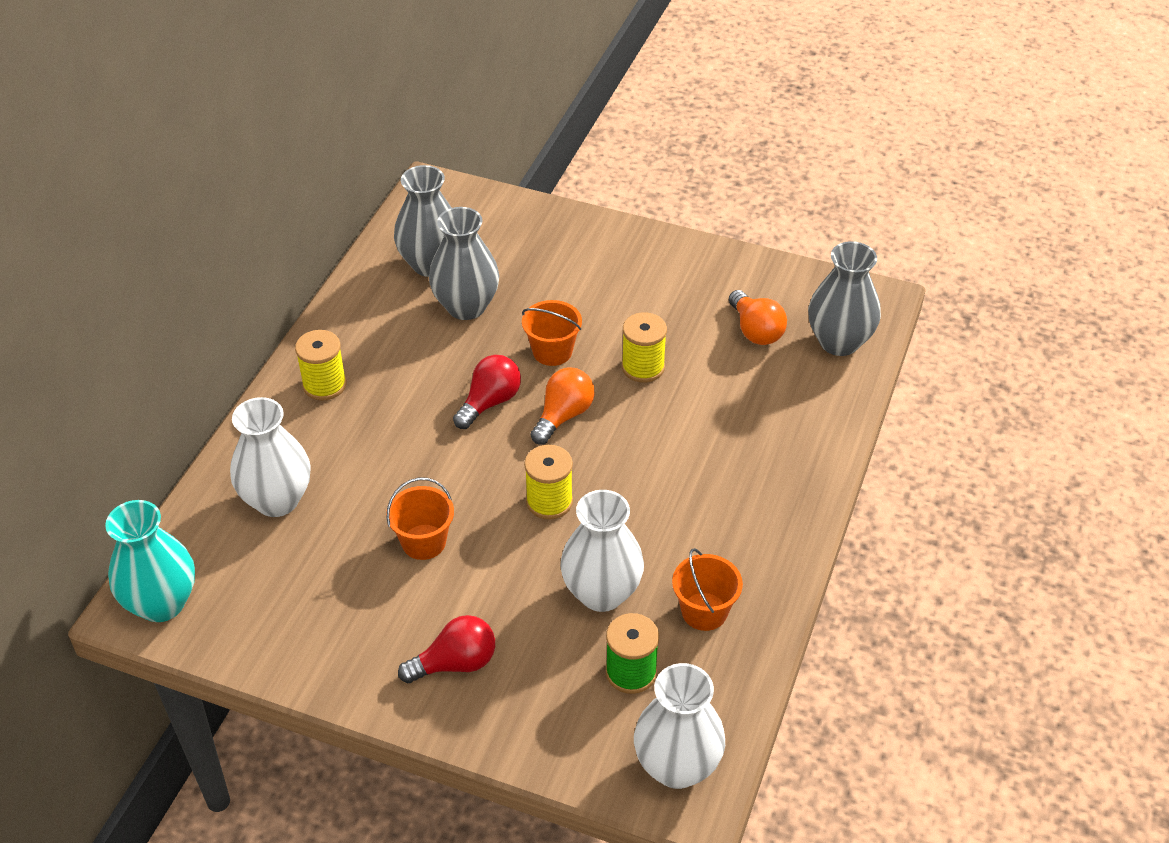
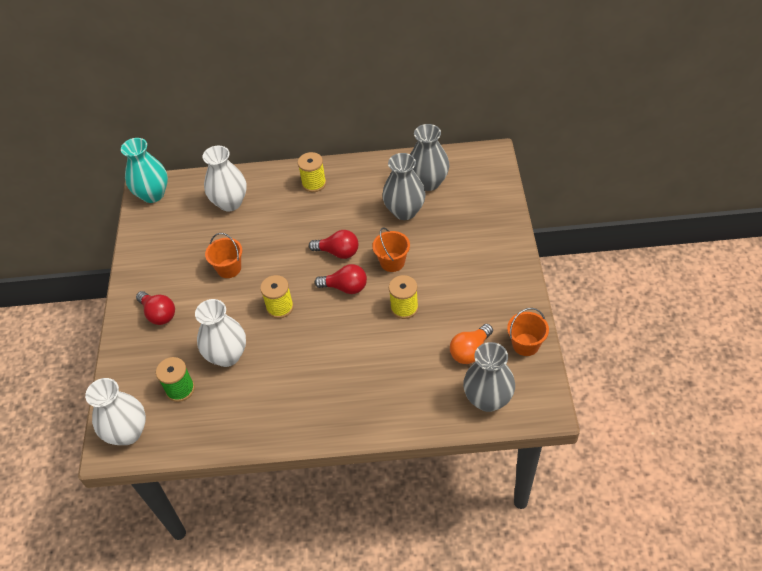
camera: 70 degrees right, 5 degrees up
orange light bulb [530,368,595,445] -> red light bulb [315,264,367,294]
orange bucket [672,548,743,631] -> orange bucket moved to [507,308,549,356]

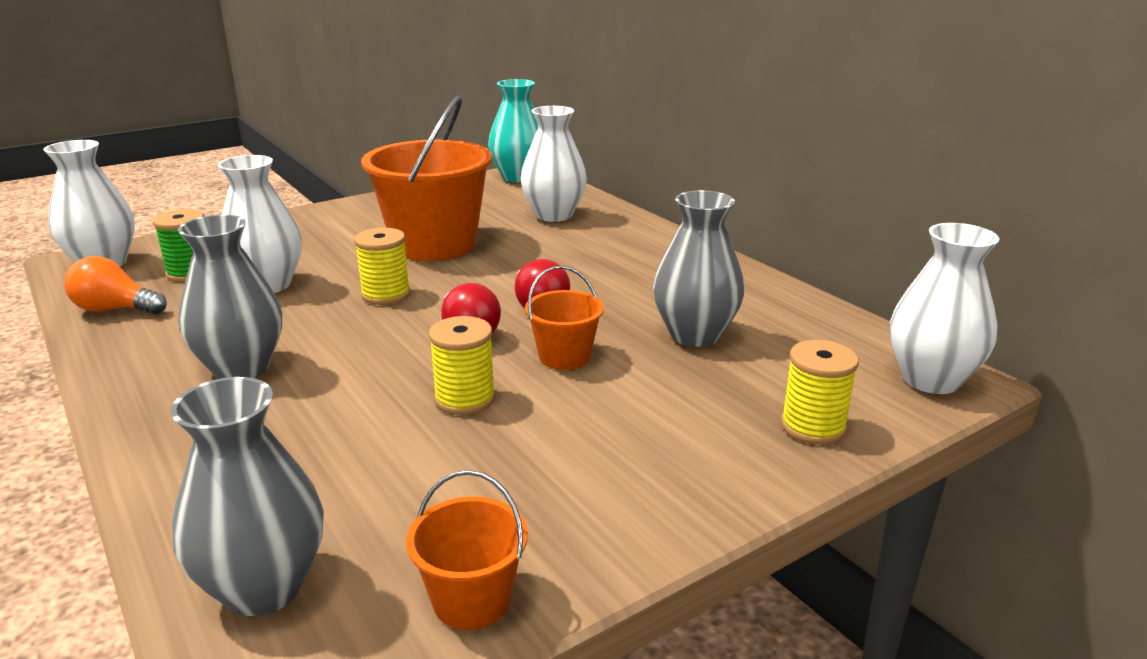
camera: 55 degrees right, 25 degrees down
red light bulb [136,291,175,325] -> none
orange bucket [205,233,242,278] -> orange bucket [361,95,493,261], size x2.10
yellow spool [298,152,326,192] -> yellow spool moved to [781,340,859,445]
grey vase [410,124,449,191] -> grey vase moved to [178,214,282,379]
orange light bulb [450,324,493,364] -> orange light bulb moved to [64,256,167,314]
none -> white vase [890,223,999,394]

